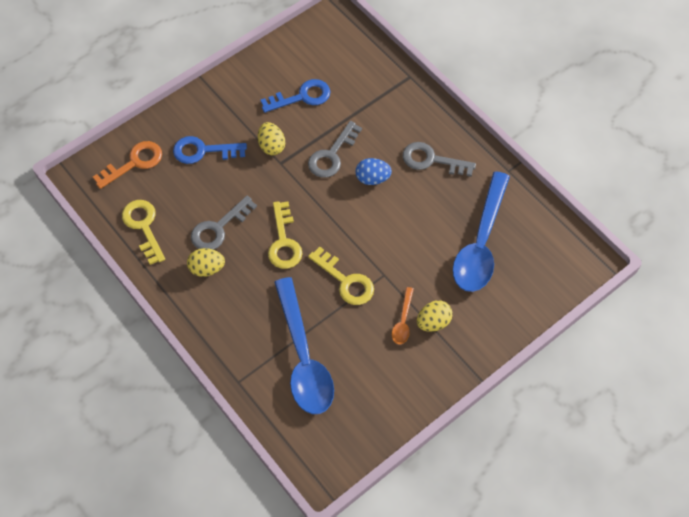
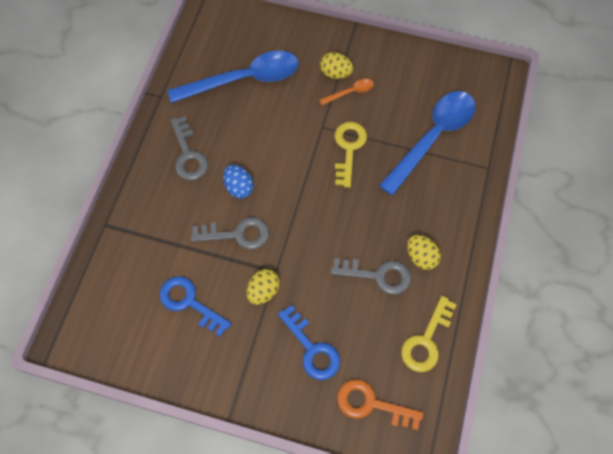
camera: 125 degrees left, 5 degrees up
yellow key [268,201,303,269] -> none

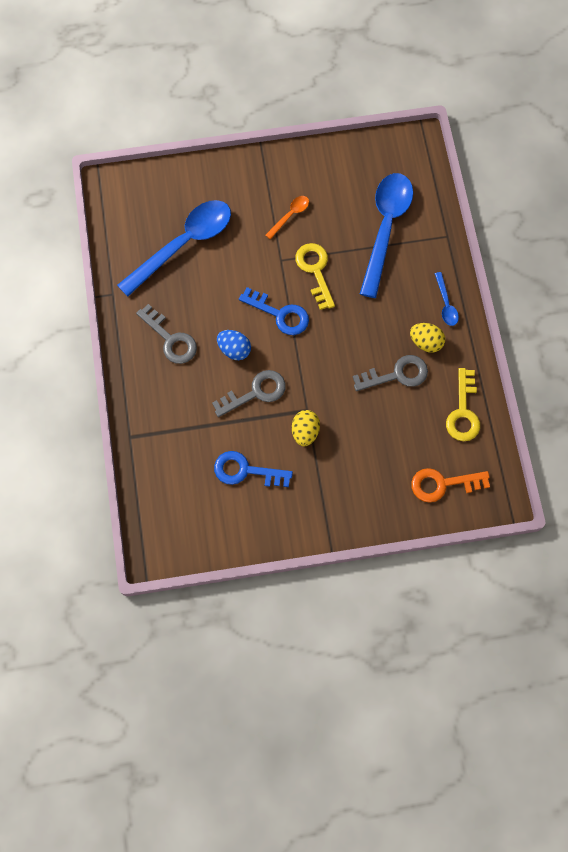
camera: 25 degrees left, 5 degrees up
blue key [278,305,340,380] -> blue key moved to [239,287,309,335]
yellow egg [320,52,353,79] -> none
none -> blue spoon [435,272,459,326]

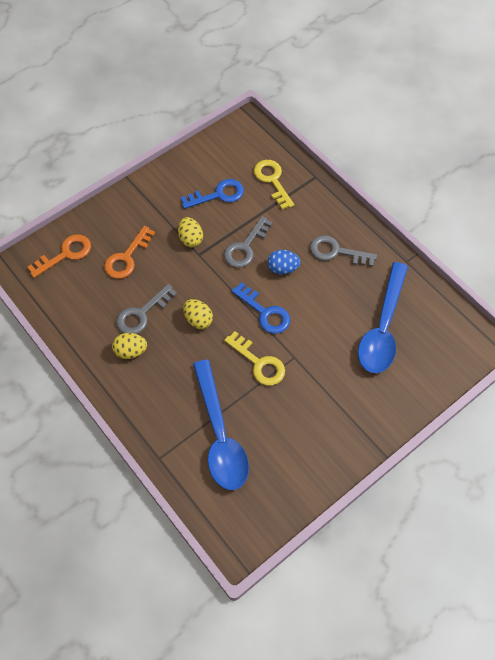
camera: 150 degrees right, 10 degrees down
blue key [239,287,309,335] -> blue key turned 135 degrees counterclockwise [232,282,290,334]
orange spoon [265,196,309,240] -> none
blue spoon [435,272,459,326] -> none
yellow key [446,368,480,441] -> yellow key moved to [254,160,294,210]
none -> orange key [104,226,155,279]
none -> yellow egg [183,299,213,329]

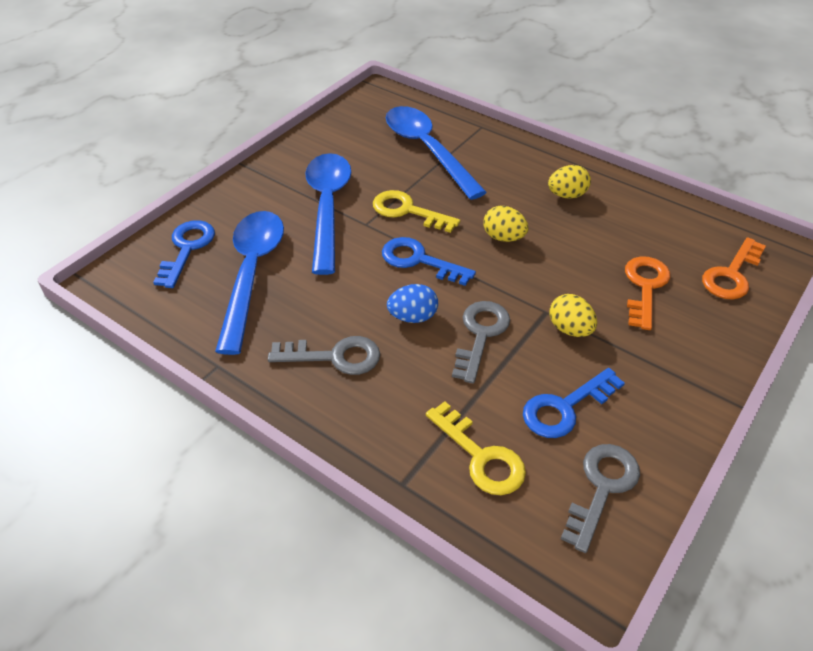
camera: 165 degrees right, 15 degrees down
grey key [116,284,177,334] -> grey key moved to [561,444,640,553]
none -> blue key [153,220,215,288]
none -> blue spoon [305,153,351,275]

